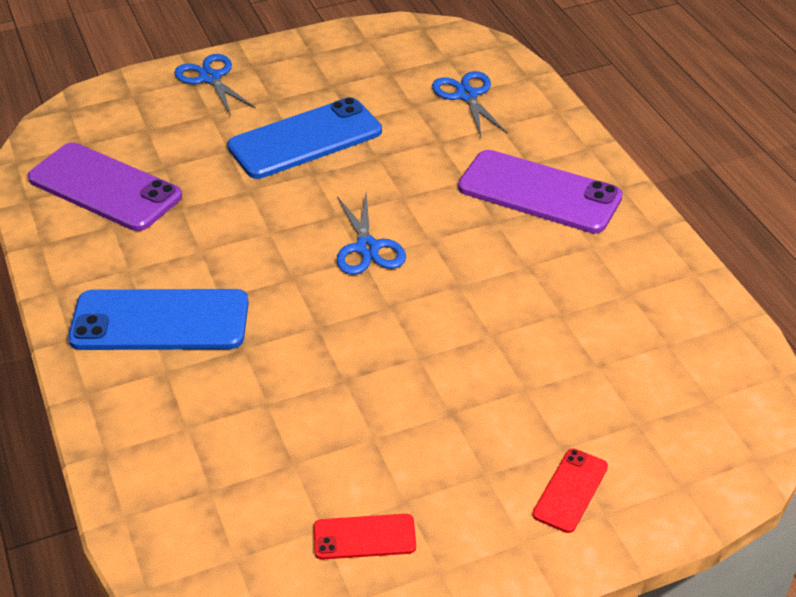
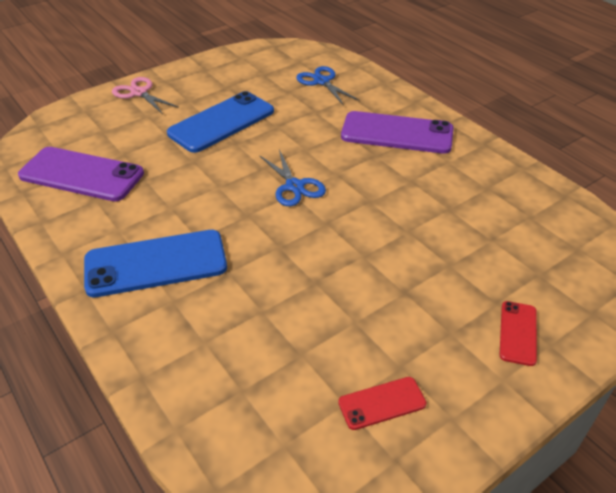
camera: 15 degrees left, 0 degrees up
blue scissors [174,54,256,115] -> pink scissors [112,77,179,114]

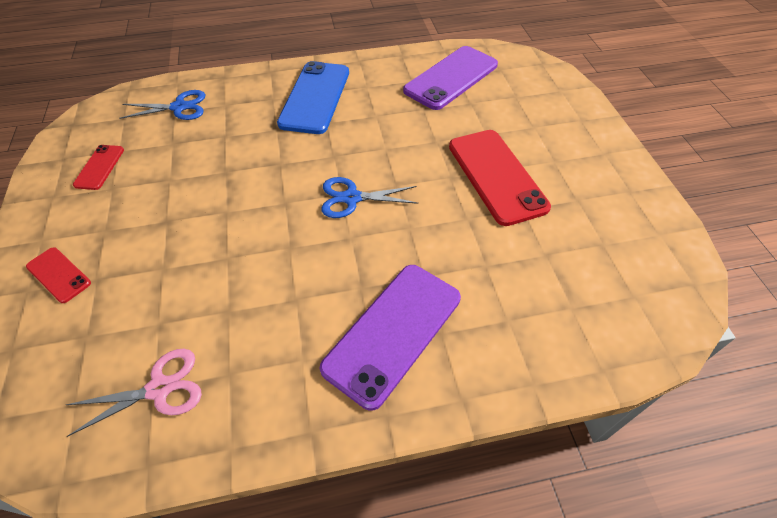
camera: 115 degrees right, 10 degrees up
pink scissors [112,77,179,114] -> pink scissors moved to [66,349,202,437]
blue phone [167,91,274,153] -> red phone [449,130,551,226]
blue scissors [296,66,359,106] -> blue scissors moved to [119,90,205,120]

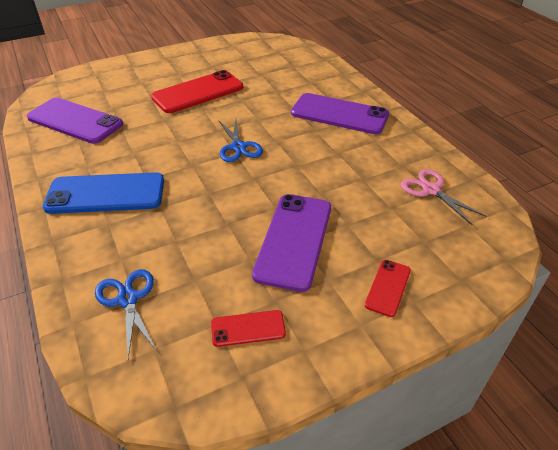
camera: 105 degrees left, 10 degrees down
none -> purple phone [252,194,331,292]

